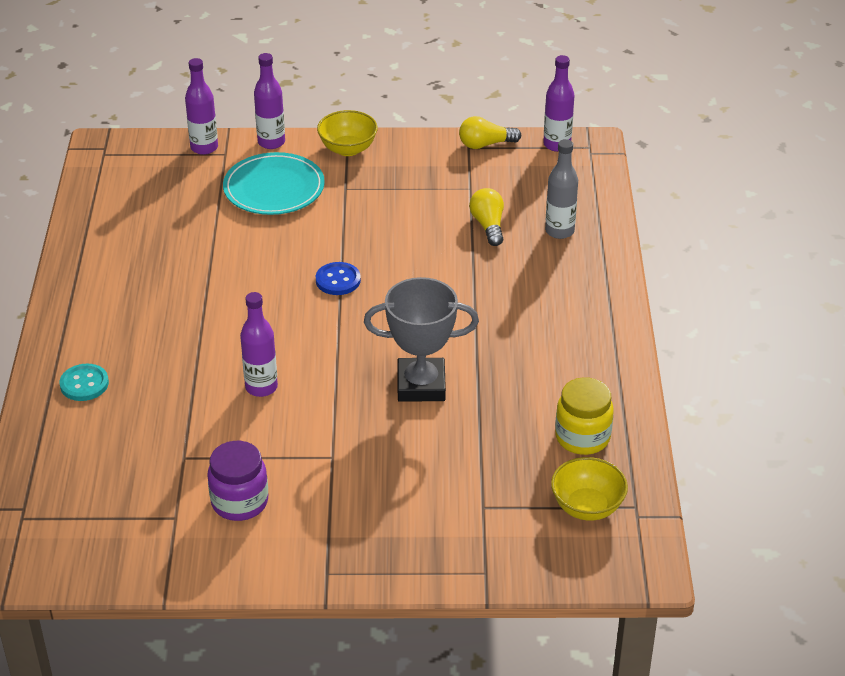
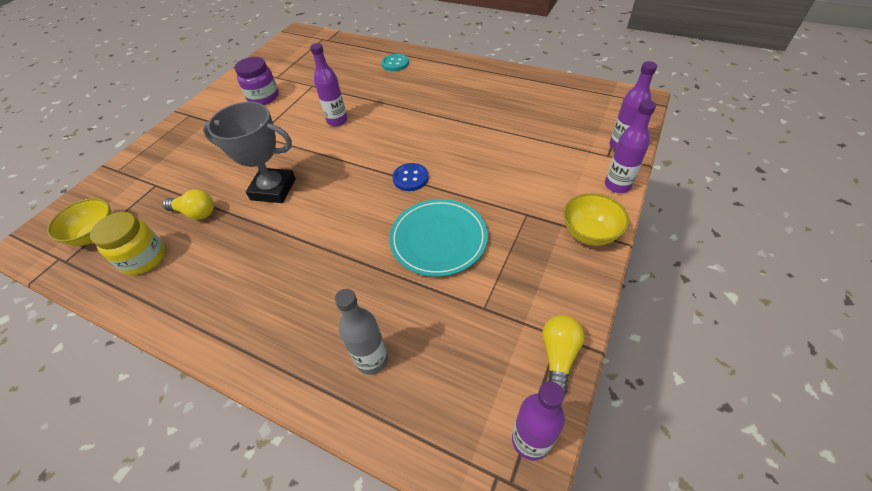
camera: 120 degrees right, 10 degrees up
turquoise plate [223,152,325,215] -> turquoise plate moved to [389,199,488,277]
grey trophy [364,277,479,402] -> grey trophy turned 75 degrees clockwise [203,102,296,203]
yellow light bulb [469,188,504,246] -> yellow light bulb moved to [162,189,214,220]

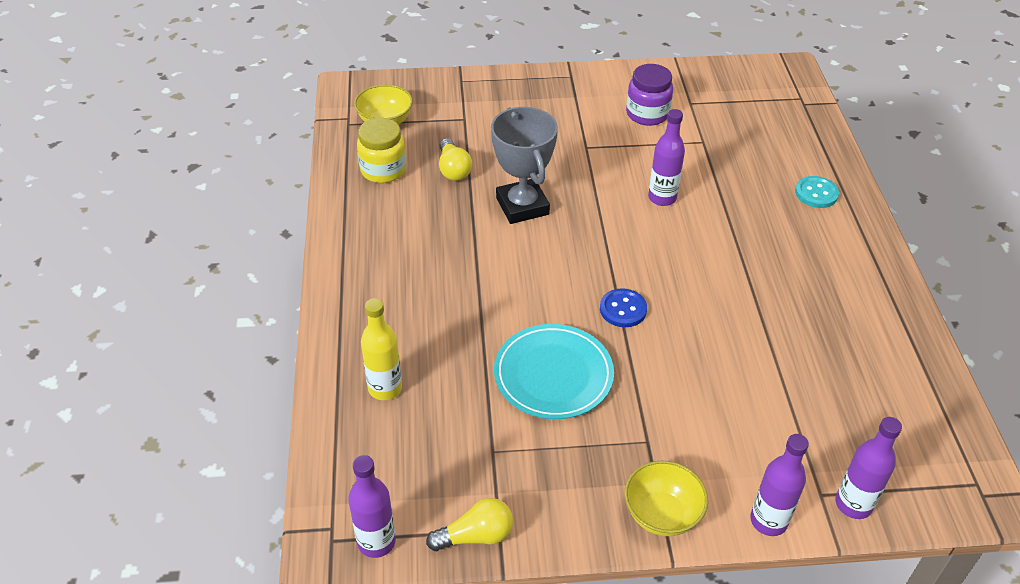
camera: 55 degrees right, 5 degrees down
grey bottle [335,289,388,375] -> yellow bottle [361,298,402,400]

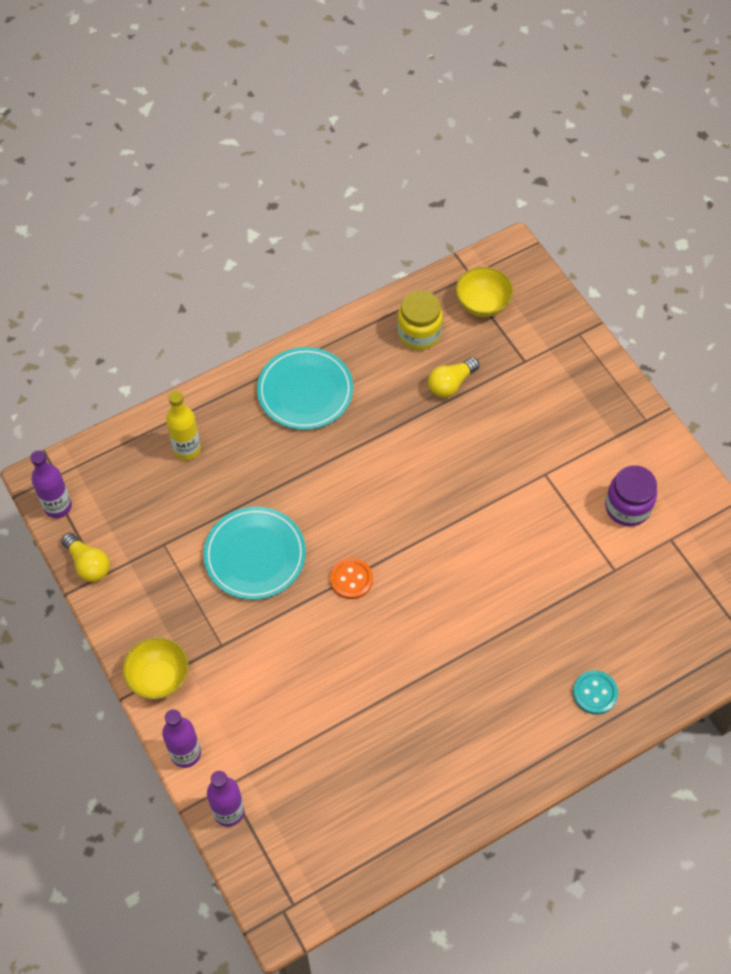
camera: 65 degrees right, 15 degrees up
grey trophy [491,107,558,224] -> none
blue button [600,288,647,327] -> orange button [330,558,373,599]
purple bottle [648,109,685,206] -> none
none -> turquoise plate [257,347,353,430]

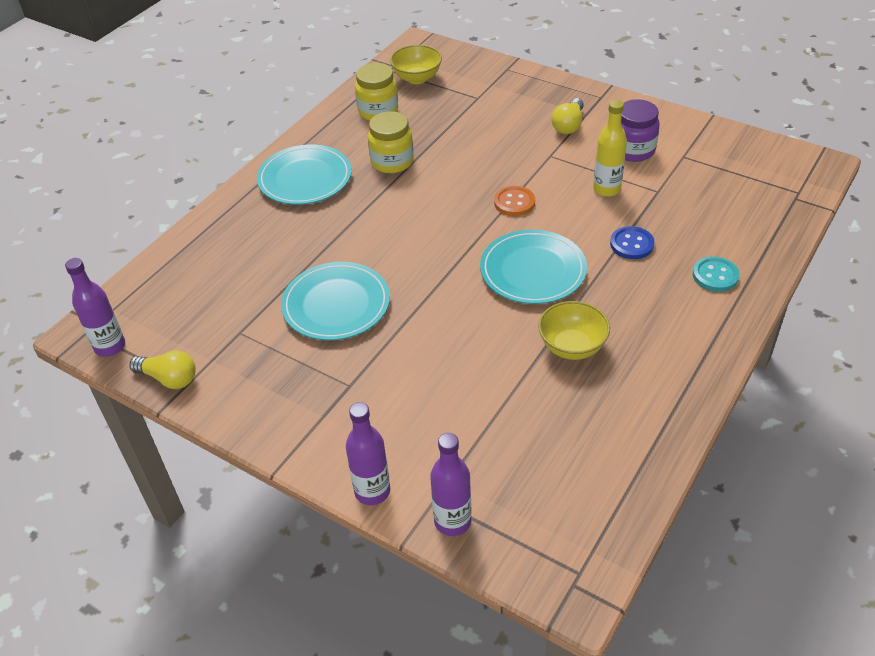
camera: 25 degrees left, 15 degrees down
yellow bowl [123,637,189,699] -> yellow bowl moved to [538,301,610,360]
yellow bottle [166,391,201,460] -> yellow bottle moved to [593,100,627,197]
orange button [330,558,373,599] -> orange button moved to [494,186,535,216]
yellow light bulb [428,357,479,398] -> yellow light bulb moved to [552,98,584,134]
none -> yellow jar [368,111,414,173]
none -> turquoise plate [480,230,587,304]
none -> blue button [610,226,655,259]

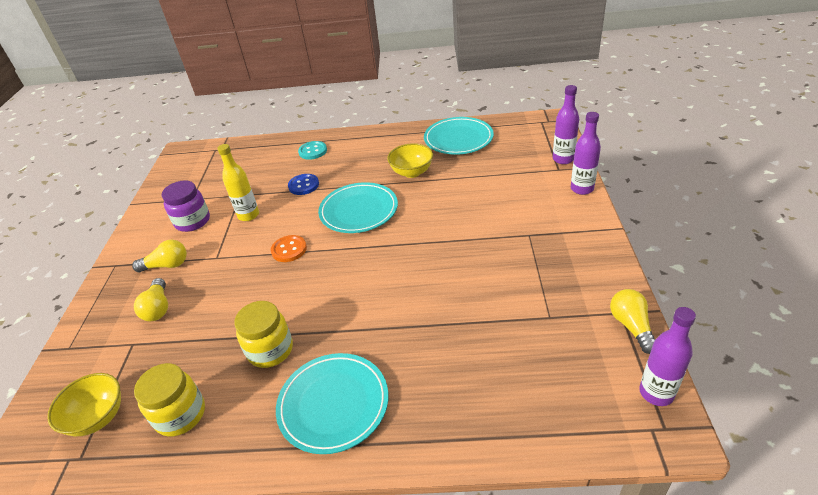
camera: 120 degrees left, 5 degrees down
turquoise plate [281,262,390,340] -> turquoise plate moved to [424,117,494,155]
none -> yellow light bulb [134,278,168,321]

